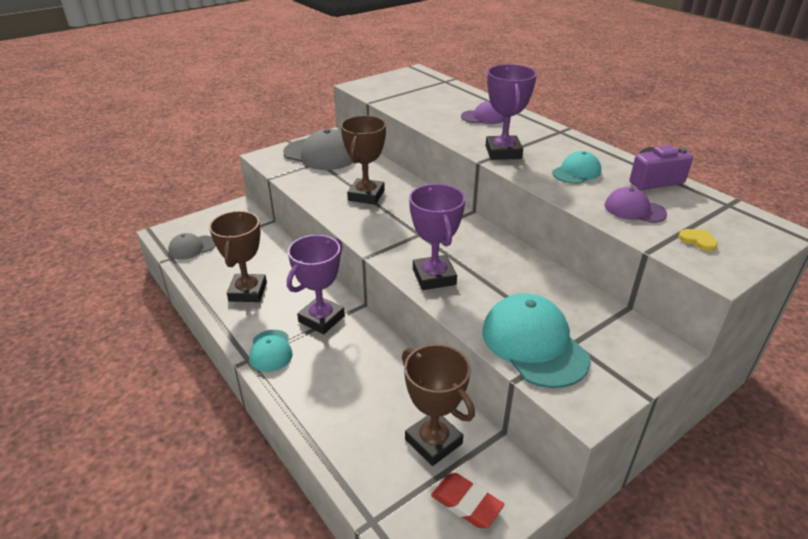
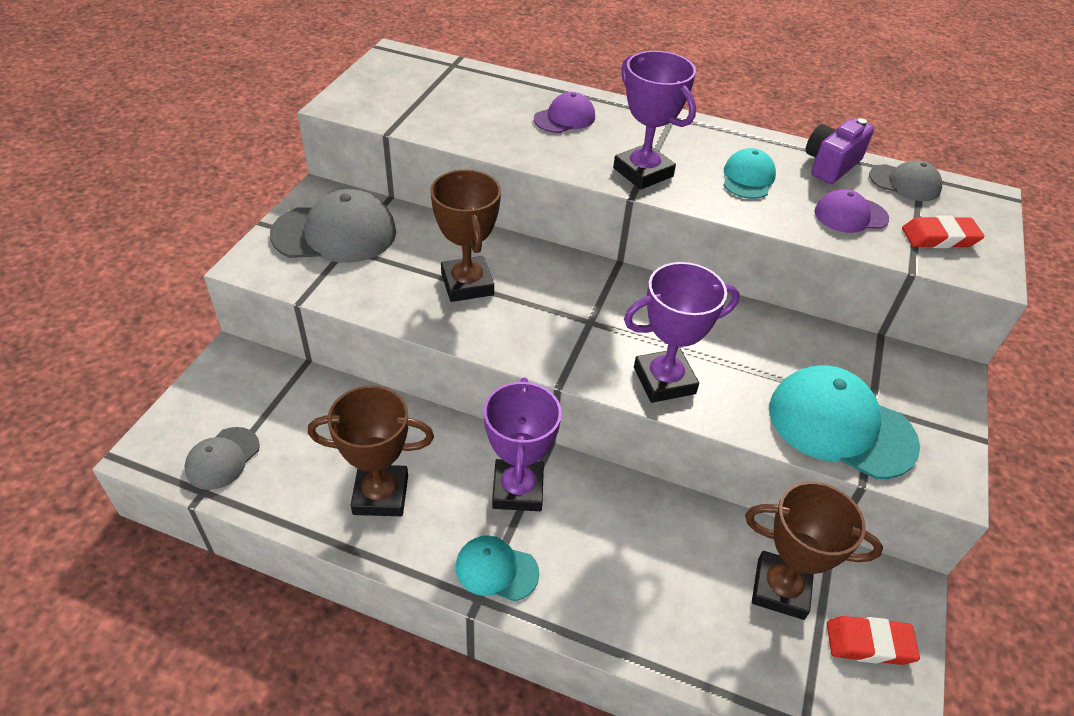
camera: 35 degrees left, 10 degrees up
brown trophy [209,211,267,302] -> brown trophy turned 60 degrees counterclockwise [308,386,434,516]
turquoise cap [249,330,293,372] -> turquoise cap turned 150 degrees clockwise [455,535,539,601]
purple trophy [409,184,465,290] -> purple trophy turned 60 degrees counterclockwise [624,262,740,403]
yellow heart [678,229,718,251] -> red eraser [902,216,984,248]
none -> grey cap [869,160,942,201]

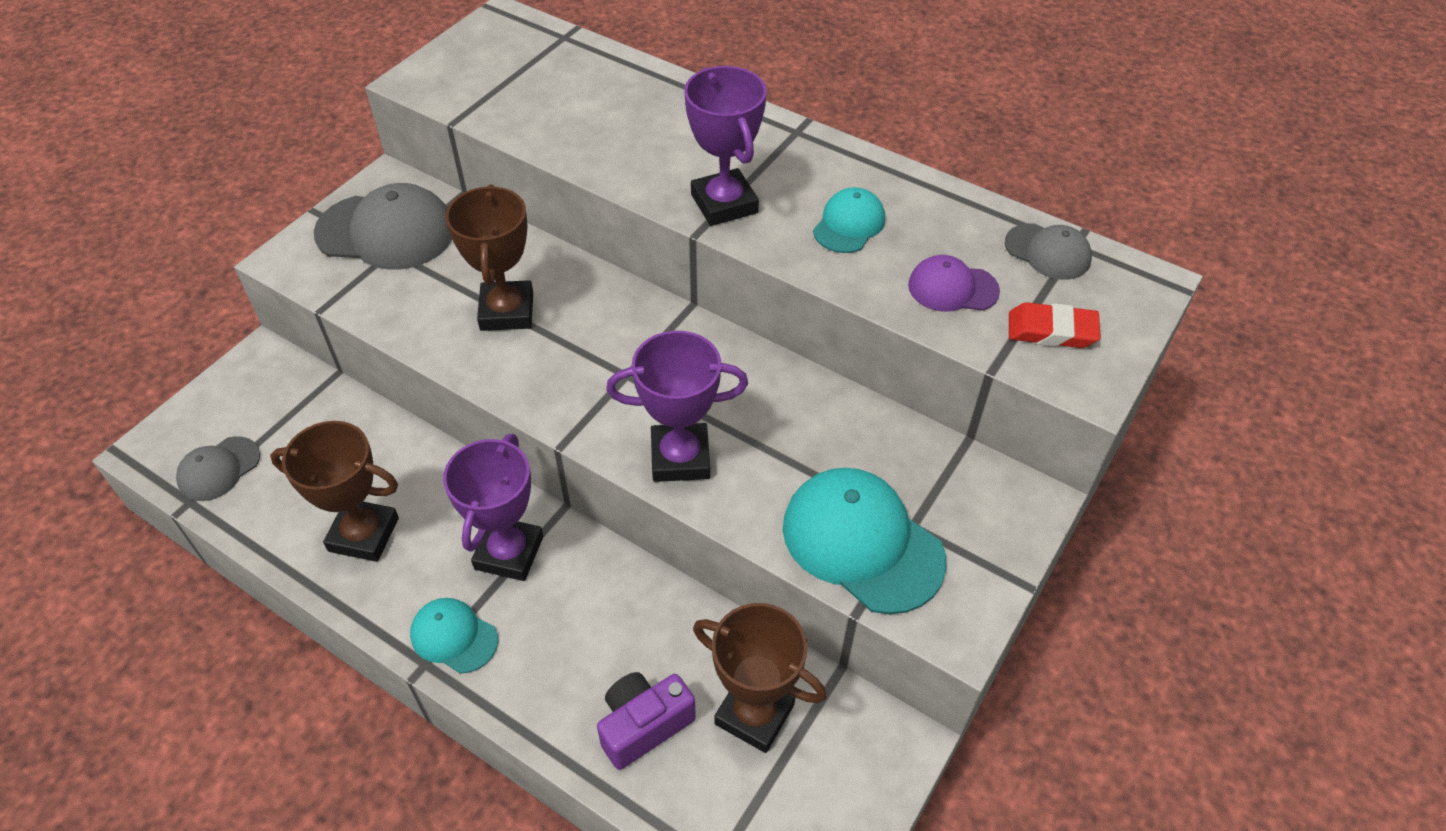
camera: 15 degrees right, 5 degrees up
purple cap [534,92,595,133] -> none
purple camera [805,118,874,184] -> purple camera moved to [597,672,696,770]
red eraser [827,616,920,665] -> none

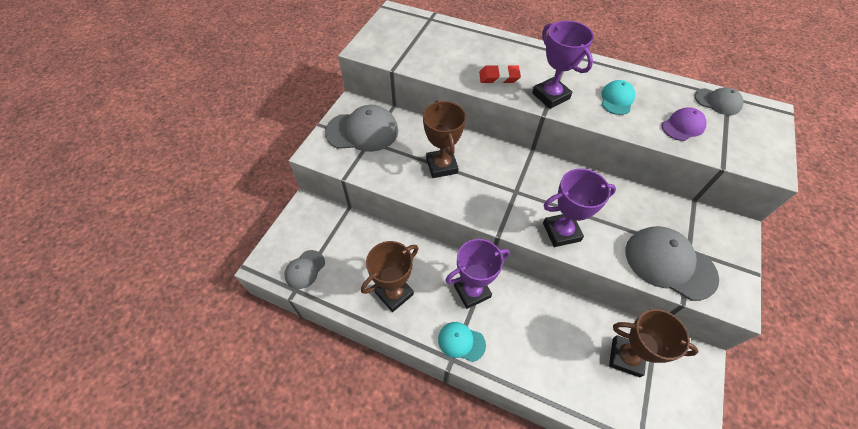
camera: 10 degrees left, 5 degrees up
brown trophy [270,421,399,562] -> brown trophy turned 45 degrees counterclockwise [361,241,418,312]
purple trophy [443,434,543,581] -> purple trophy turned 60 degrees clockwise [445,239,510,309]
purple camera [597,672,696,770] -> none
turquoise cap [783,468,947,614] -> grey cap [625,226,719,301]
purple cap [908,255,1000,311] -> purple cap turned 150 degrees clockwise [661,107,707,141]
red eraser [1009,302,1101,348] -> red eraser moved to [479,64,521,84]

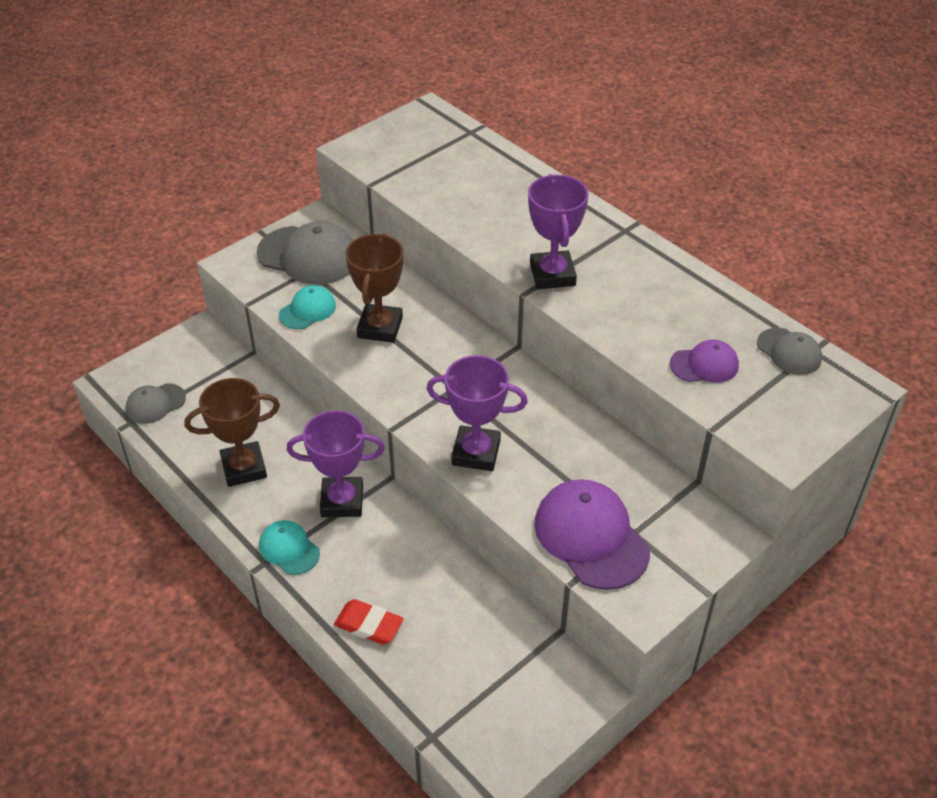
camera: 25 degrees right, 10 degrees down
red eraser [479,64,521,84] -> red eraser moved to [334,599,404,645]
turquoise cap [601,80,635,115] -> turquoise cap moved to [279,285,336,329]
brown trophy [609,309,699,377] -> none
grey cap [625,226,719,301] -> purple cap [534,479,650,590]

